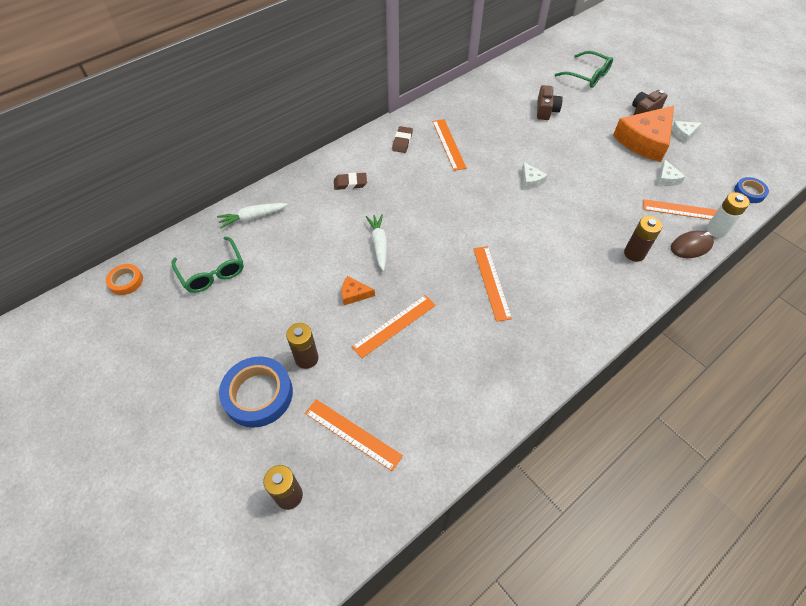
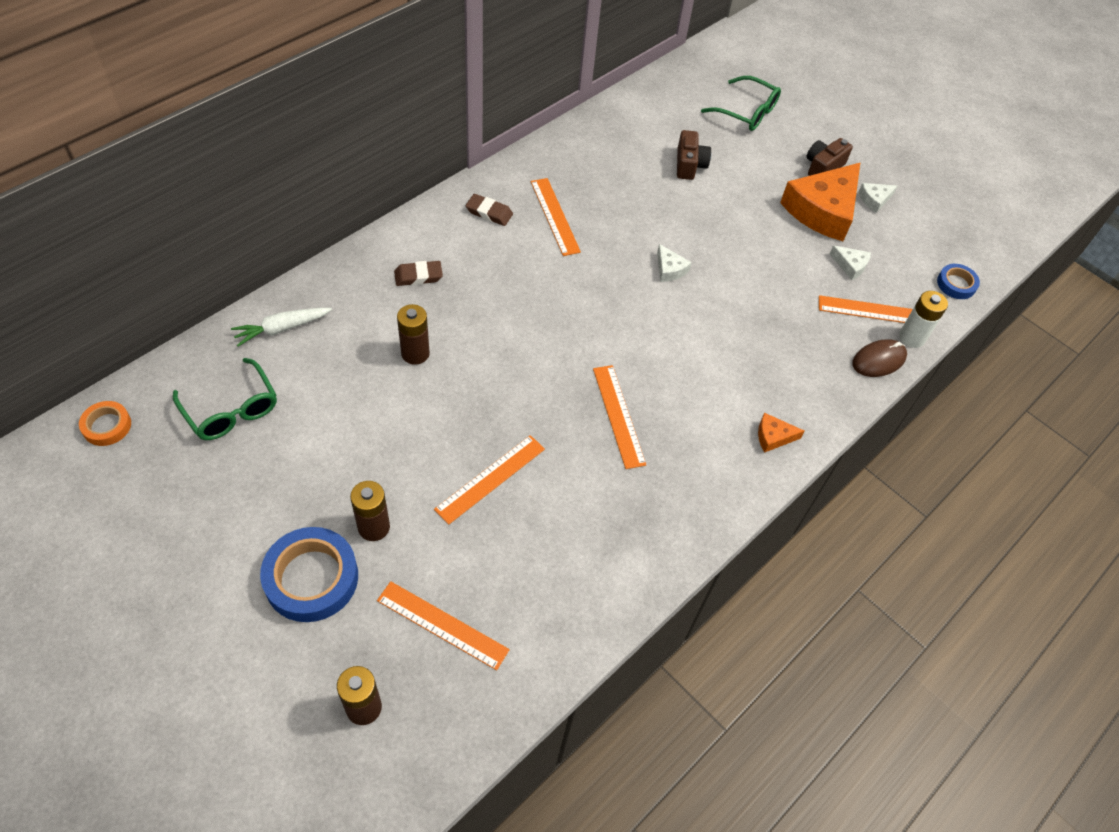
camera: 10 degrees left, 0 degrees up
orange cheese [342,276,375,305] -> orange cheese moved to [758,413,805,453]
white carrot [366,214,387,271] -> none
brown eraser [392,126,413,153] -> brown eraser turned 75 degrees counterclockwise [465,194,513,226]
brown battery [624,216,662,262] -> brown battery moved to [397,304,430,365]
white cheese [657,160,686,186] -> white cheese turned 45 degrees counterclockwise [830,245,871,280]

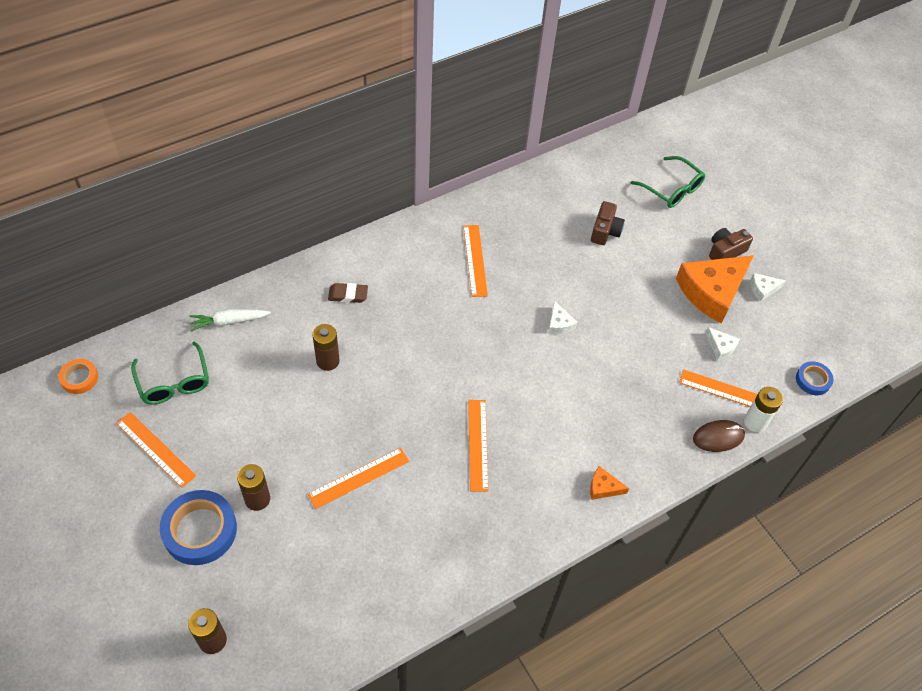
camera: 15 degrees right, 0 degrees up
orange ruler [377,581,510,670] -> orange ruler moved to [116,412,196,488]
brown eraser [465,194,513,226] -> none

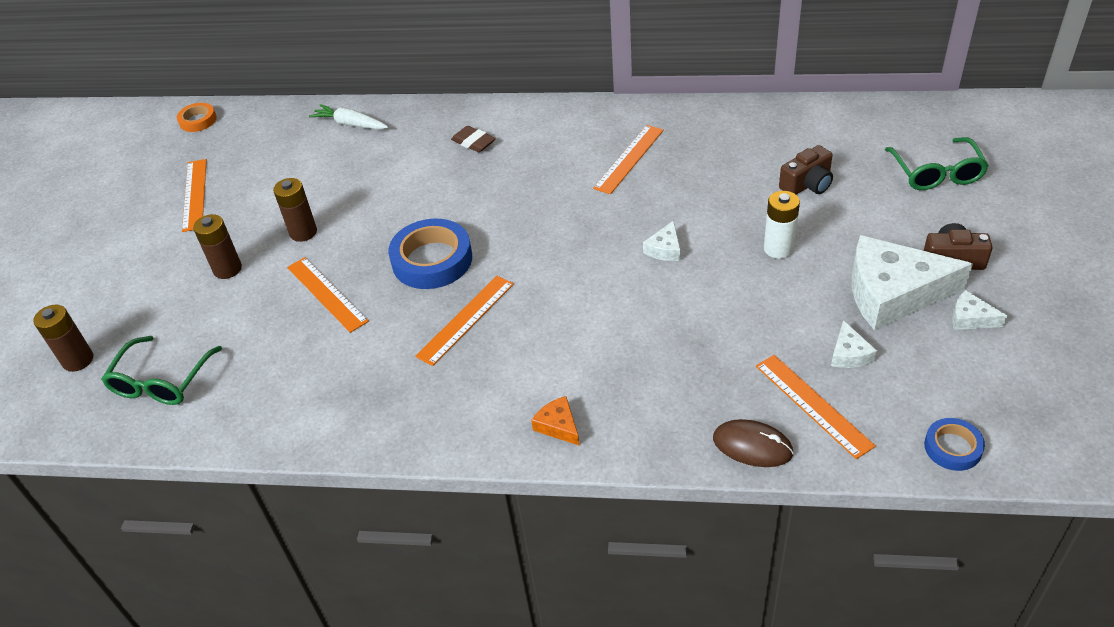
camera: 45 degrees right, 10 degrees down
green glasses [131,341,209,405] -> green glasses moved to [101,336,222,405]
blue tape [160,490,237,565] -> blue tape moved to [388,219,472,289]
orange ruler [308,447,409,509] -> orange ruler turned 45 degrees clockwise [287,257,369,333]
brown battery [312,324,340,371] -> brown battery moved to [273,178,317,242]
orange cheese [676,255,754,323] -> white cheese [852,235,973,330]
white battery [744,387,783,432] -> white battery moved to [764,191,800,259]

